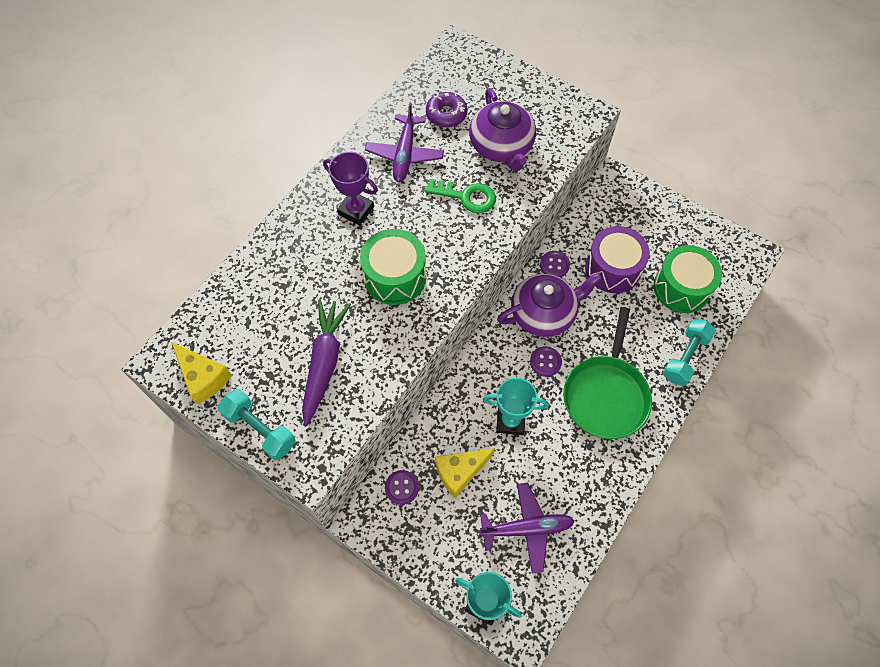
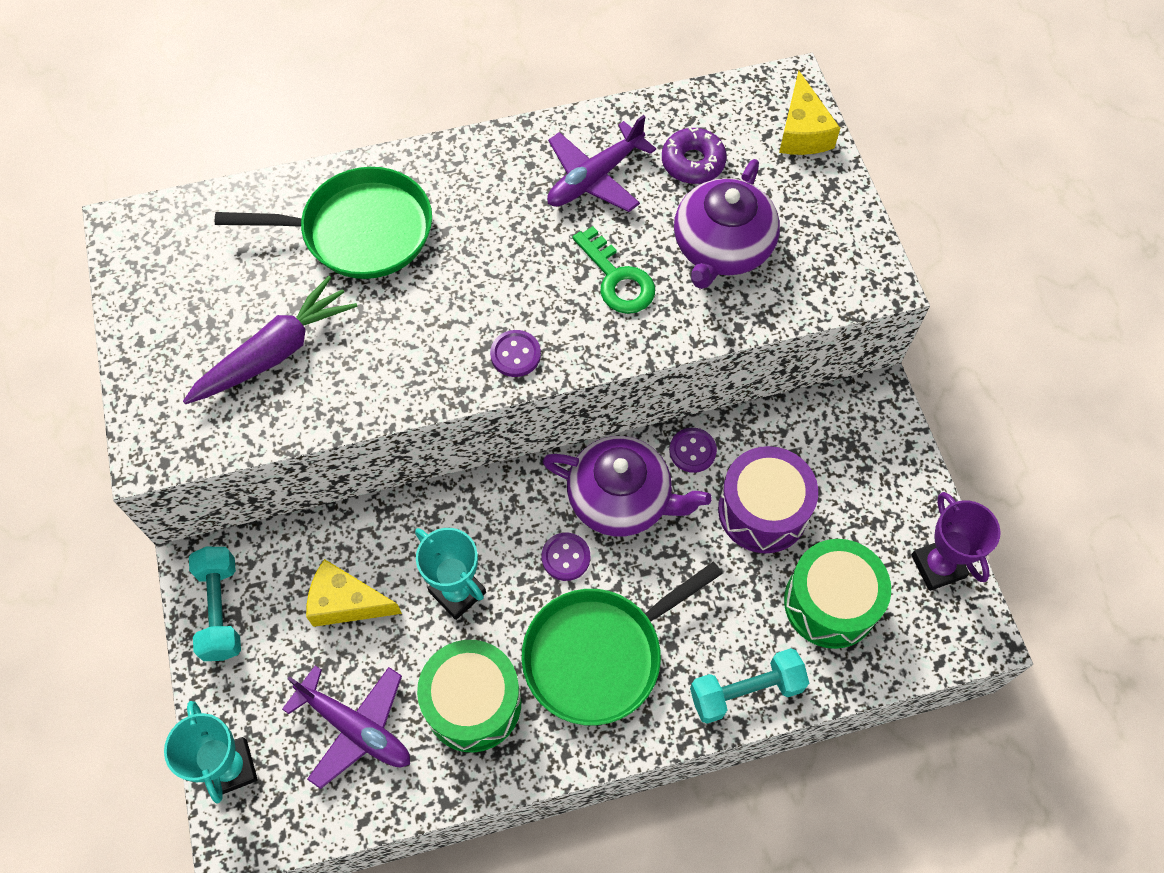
camera: 40 degrees right, 0 degrees up
yellow cheese [171,342,232,404] -> yellow cheese moved to [779,71,840,155]
turquoise dumbbell [218,389,295,460] -> turquoise dumbbell moved to [189,547,241,661]
purple trophy [323,152,378,226] -> purple trophy moved to [911,492,1001,591]
green drum [360,229,426,305] -> green drum moved to [417,640,522,752]
purple button [385,470,419,505] -> purple button moved to [490,330,541,377]
none -> green pan [215,167,432,279]

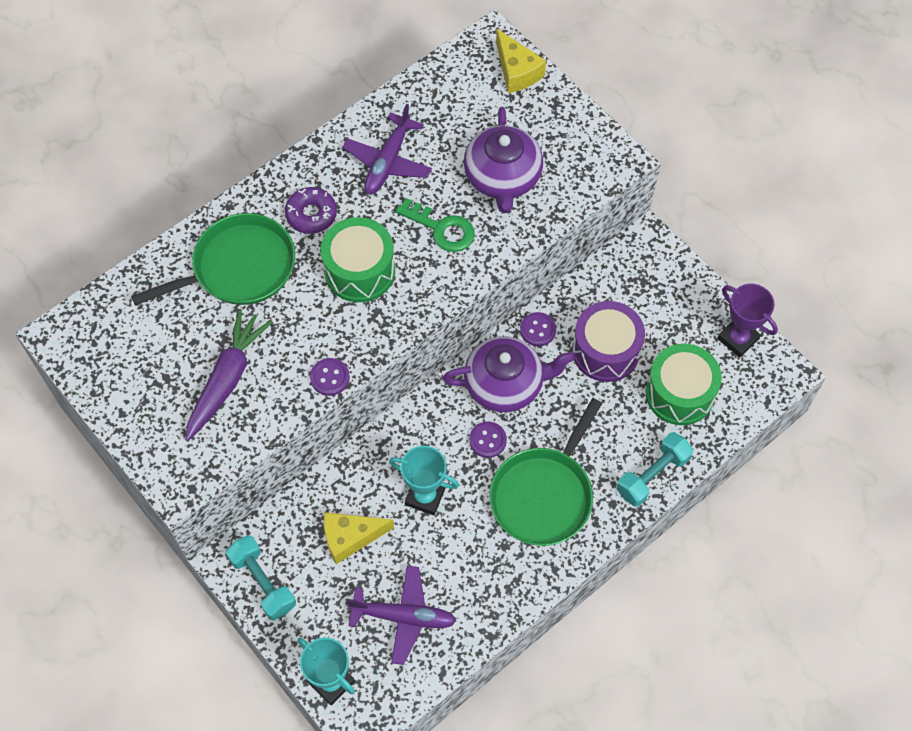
camera: 25 degrees left, 0 degrees up
green drum [417,640,522,752] -> green drum moved to [321,217,395,302]
purple button [490,330,541,377] -> purple button moved to [310,358,350,396]
purple donut [662,127,727,184] -> purple donut moved to [285,187,337,234]

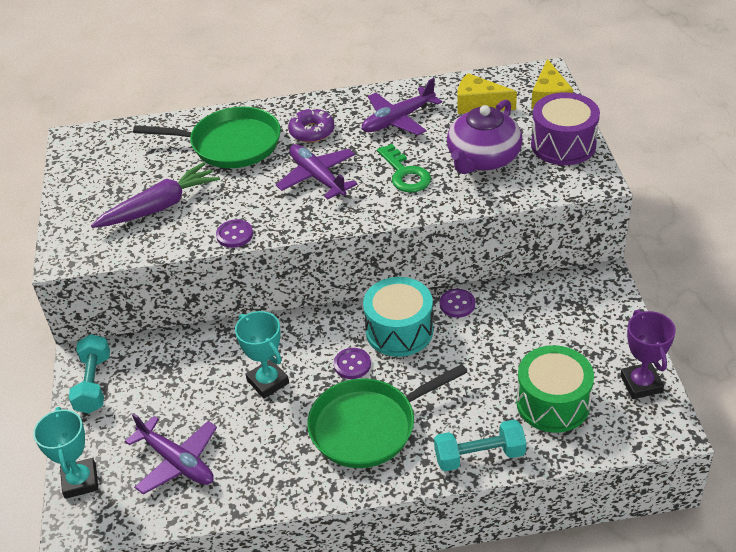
camera: 35 degrees right, 20 degrees down
green drum [321,217,395,302] -> purple plane [276,144,357,200]
yellow cheese [324,512,394,564] -> yellow cheese moved to [458,73,517,114]
purple teapot [443,336,575,412] -> turquoise drum [363,277,433,357]
purple drum [572,301,645,382] -> purple drum moved to [531,92,600,165]

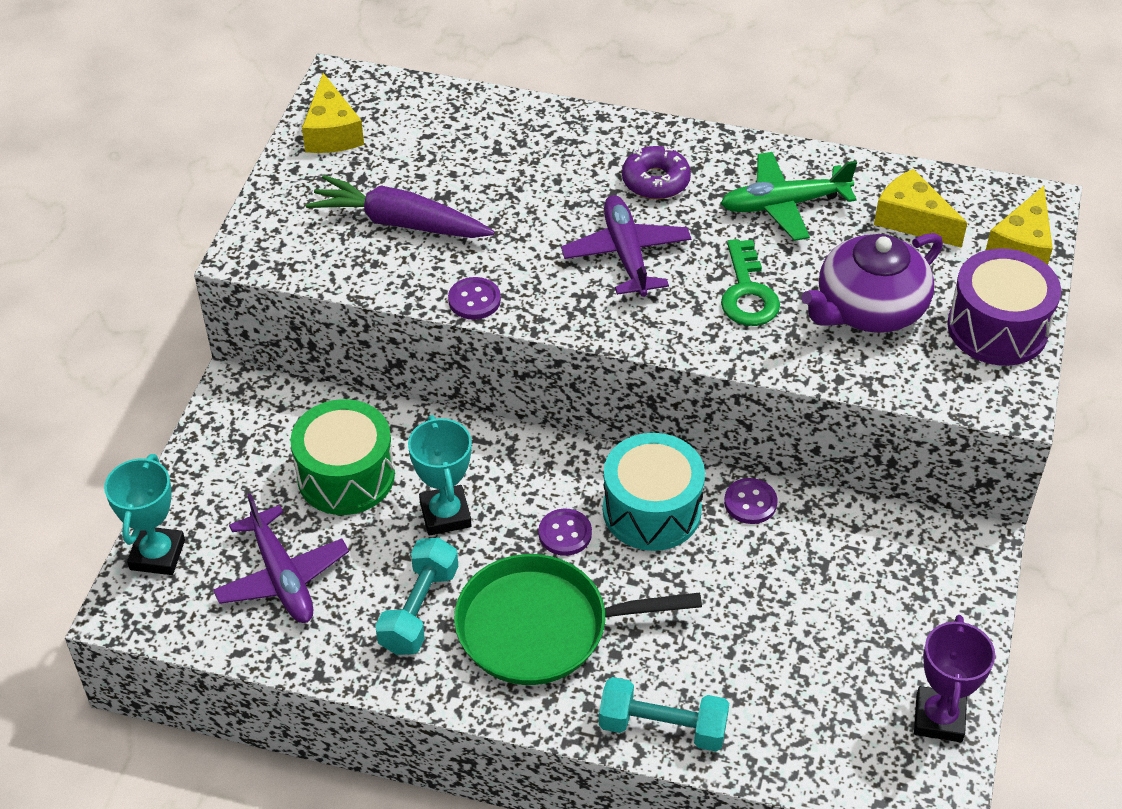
camera: 20 degrees right, 5 degrees up
turquoise dumbbell [69,334,110,414] -> turquoise dumbbell moved to [375,537,458,655]
purple carrot [91,162,220,228] -> purple carrot turned 150 degrees counterclockwise [306,175,495,238]
green pan [133,107,281,168] -> none
purple plane [362,78,442,135] -> green plane [721,152,857,241]
green drum [516,345,594,433] -> green drum moved to [290,399,395,515]
none -> yellow cheese [302,73,364,153]

